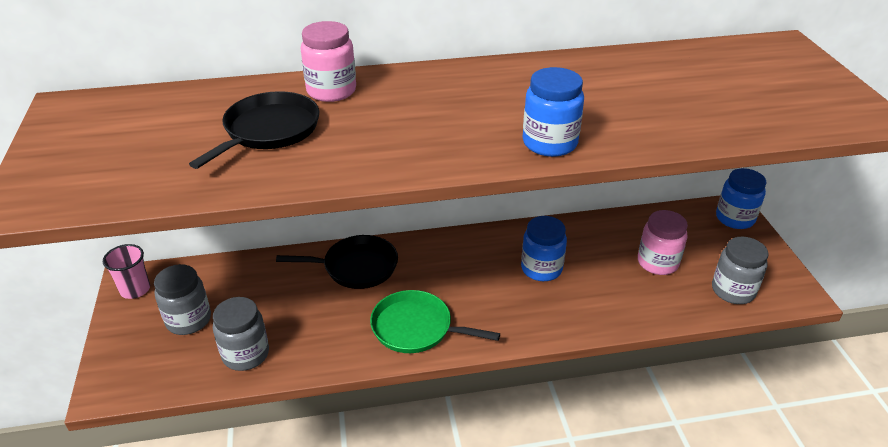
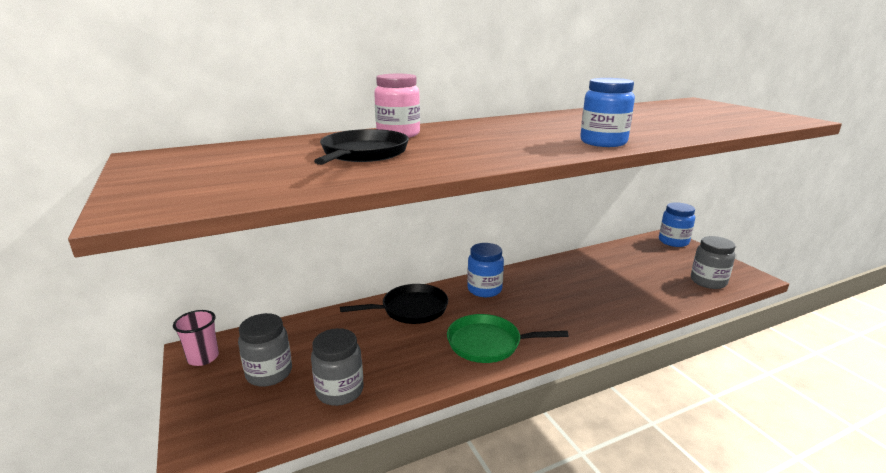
camera: 15 degrees left, 15 degrees down
blue jar [521,216,567,281] -> blue jar moved to [467,243,504,297]
pink jar [638,210,688,275] -> none

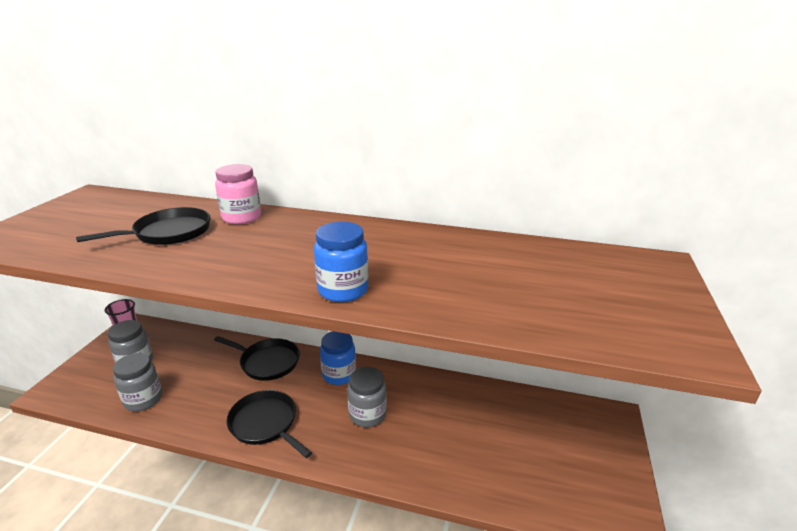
camera: 40 degrees right, 5 degrees up
green pan [447,314,568,363] -> black pan [226,390,312,458]
blue jar [659,202,695,247] -> none
grey jar [691,236,736,289] -> grey jar moved to [347,367,387,427]

